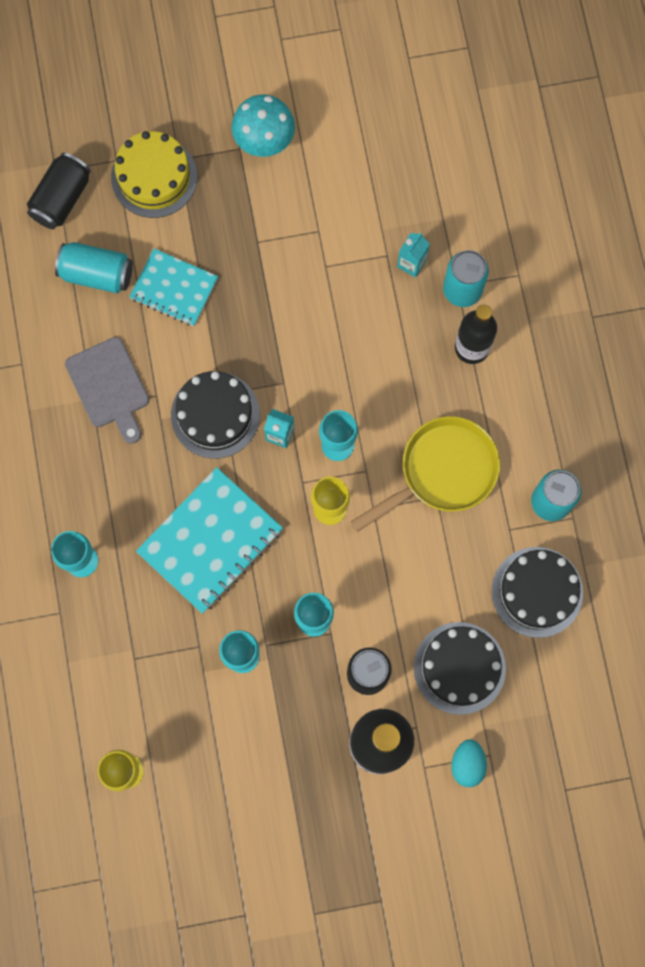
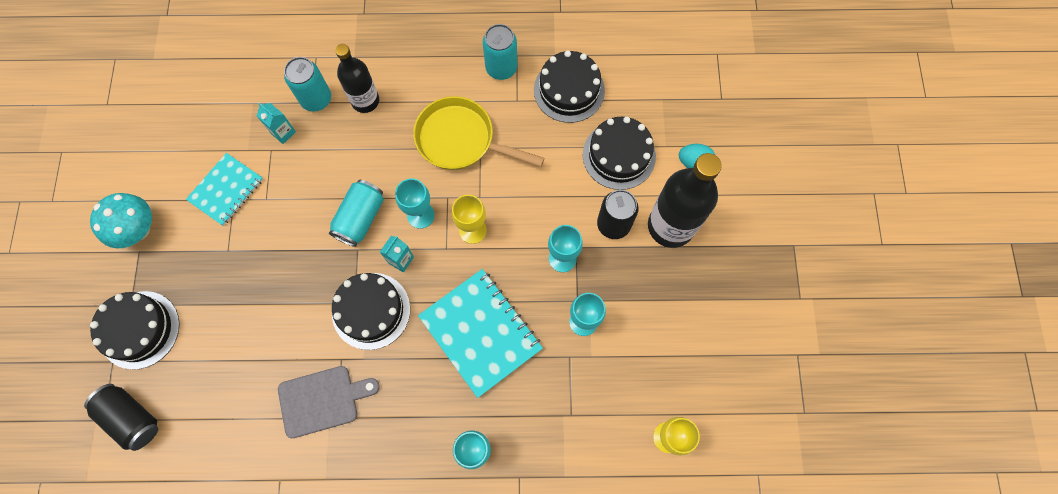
camera: 80 degrees left, 5 degrees down
turquoise can [55,242,133,293] -> turquoise can moved to [329,180,384,247]
yellow cake [111,131,197,218] -> black cake [90,291,180,370]
turquoise notebook [129,248,218,326] -> turquoise notebook moved to [186,153,263,226]
yellow pan [351,416,500,532] -> yellow pan turned 45 degrees counterclockwise [413,96,544,170]

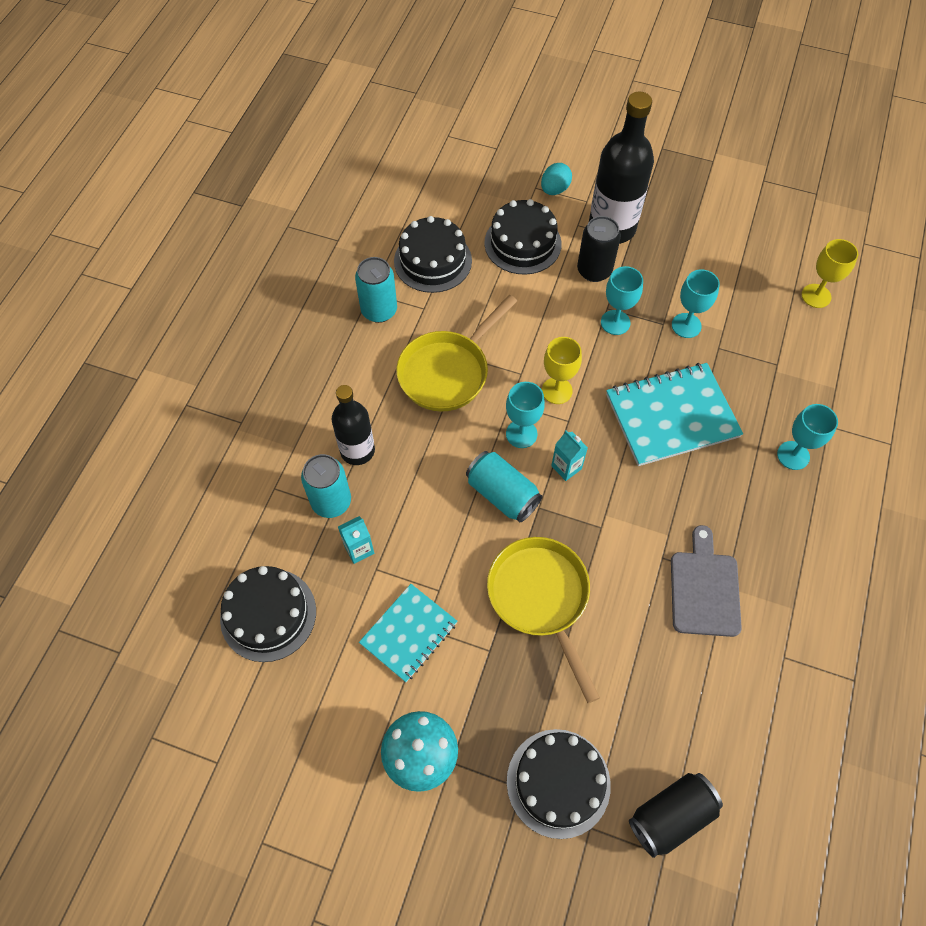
camera: 70 degrees left, 10 degrees down
turquoise notebook [186,153,263,226] -> turquoise notebook turned 75 degrees clockwise [359,584,457,682]
black cake [332,273,410,350] -> black cake moved to [220,566,316,662]
none -> yellow pan [487,537,600,703]

